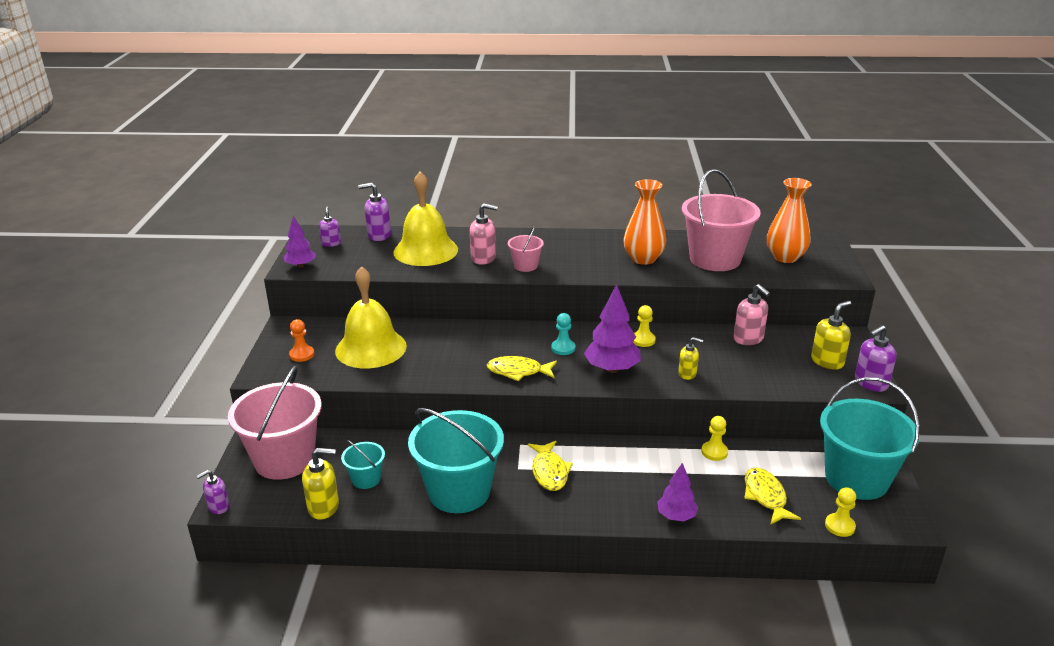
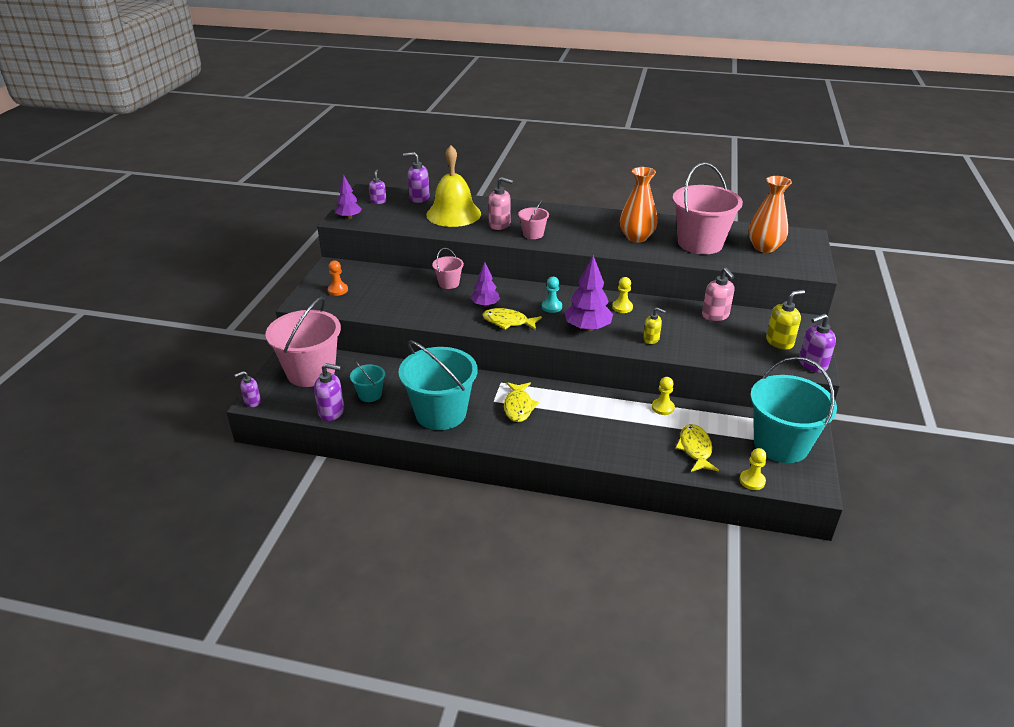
camera: 10 degrees right, 5 degrees up
yellow soap dispenser [302,448,339,520] -> purple soap dispenser [314,363,344,421]
yellow bell [335,266,407,368] -> none
purple tree [657,463,698,521] -> purple tree moved to [471,262,500,307]
none -> pink bucket [432,248,464,289]

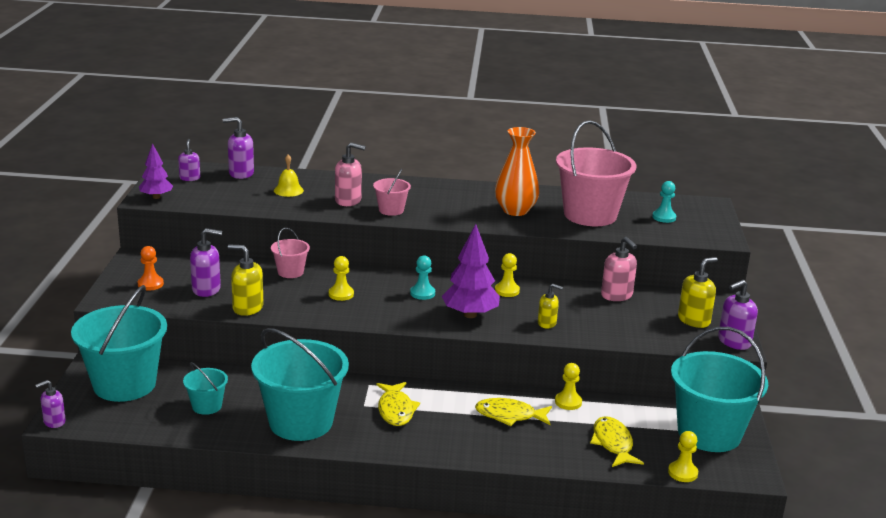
camera: 10 degrees left, 10 degrees down
pink bucket [265,297,341,387] -> turquoise bucket [71,285,167,402]
purple soap dispenser [314,363,344,421] -> purple soap dispenser moved to [190,228,222,297]
yellow bell [426,145,481,227] -> yellow bell [274,155,304,197], size x0.44
purple tree [471,262,500,307] -> yellow pawn [329,256,354,301]
yellow fish [482,308,542,330] -> yellow fish moved to [475,398,552,426]
orange vase [748,176,792,253] -> turquoise pawn [652,181,676,223]
none -> yellow soap dispenser [228,245,263,316]

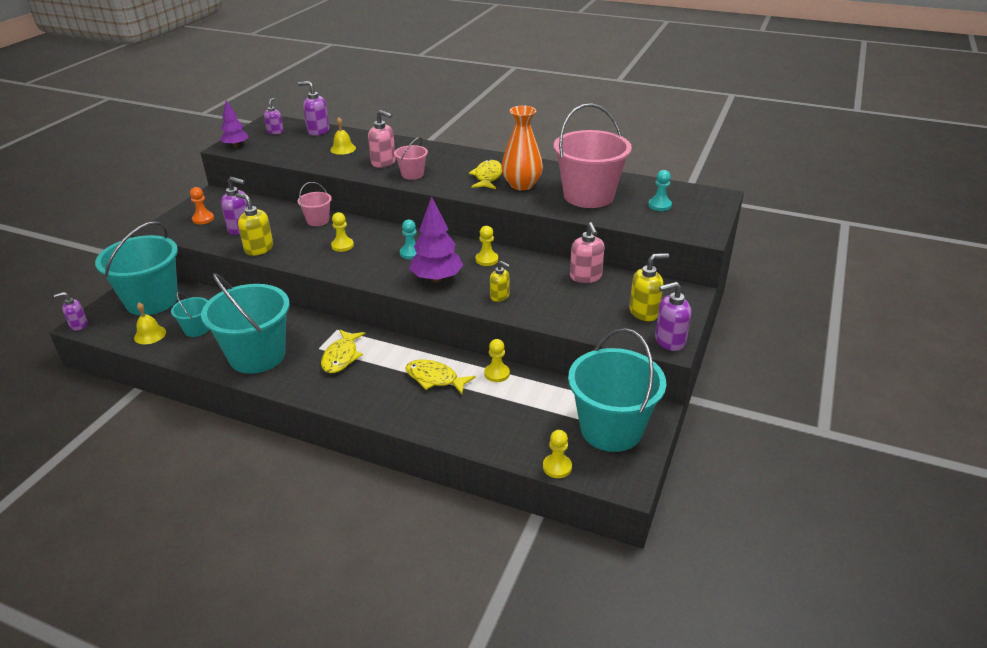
camera: 20 degrees right, 10 degrees up
yellow fish [590,416,644,467] -> yellow fish moved to [469,159,502,189]
none -> yellow bell [134,302,166,344]

